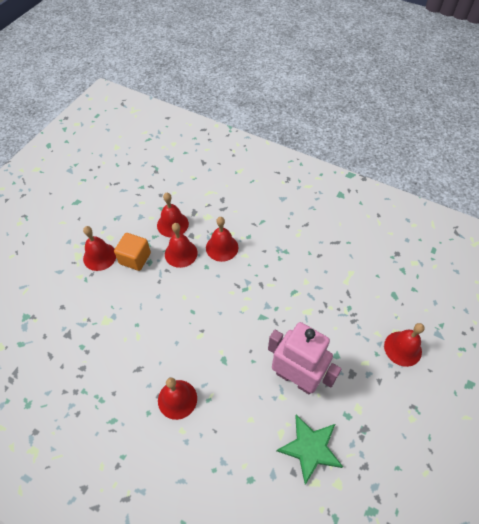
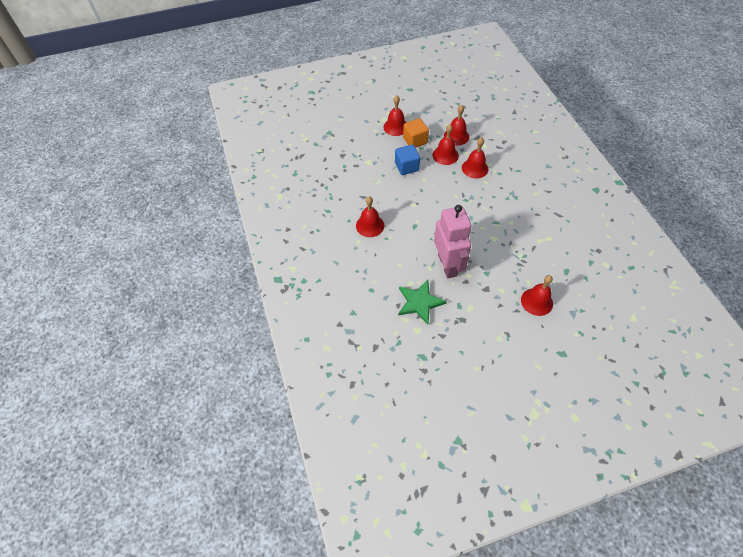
camera: 45 degrees right, 0 degrees up
none -> blue cube [395,145,420,175]

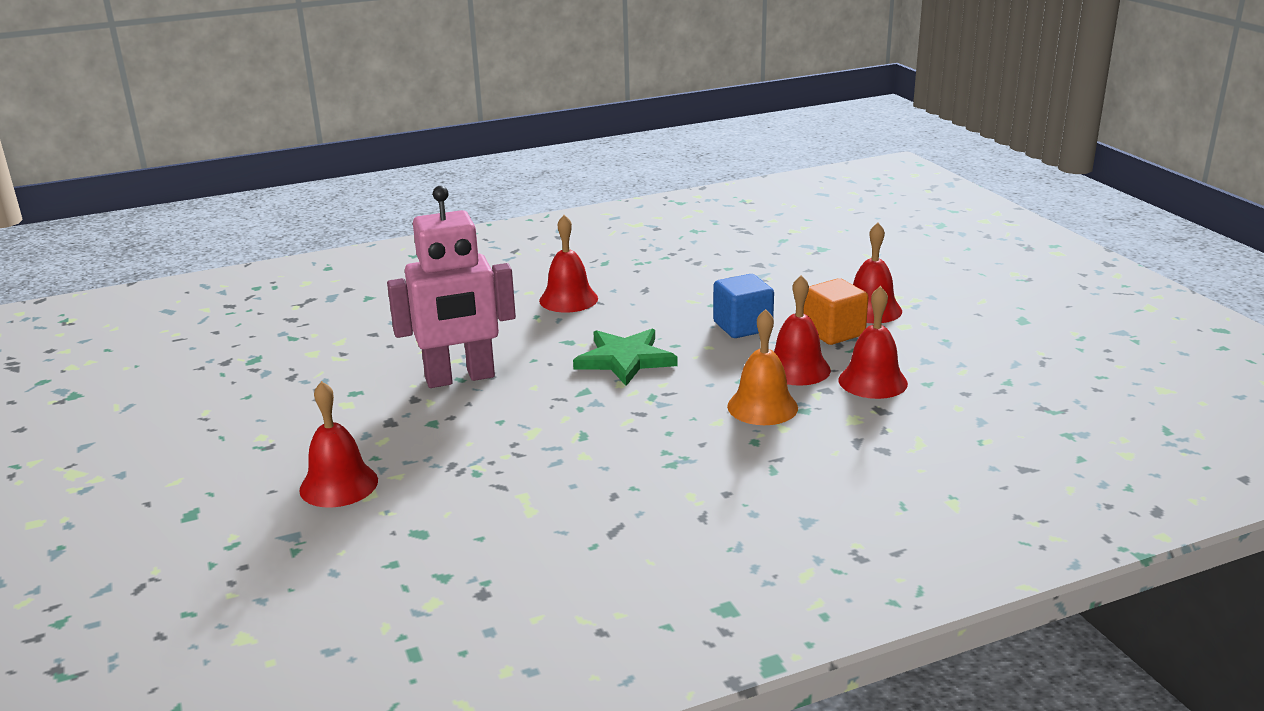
camera: 85 degrees right, 30 degrees down
green star [398,280,447,325] -> green star moved to [573,329,678,386]
red bell [462,137,489,178] -> orange bell [727,309,798,425]

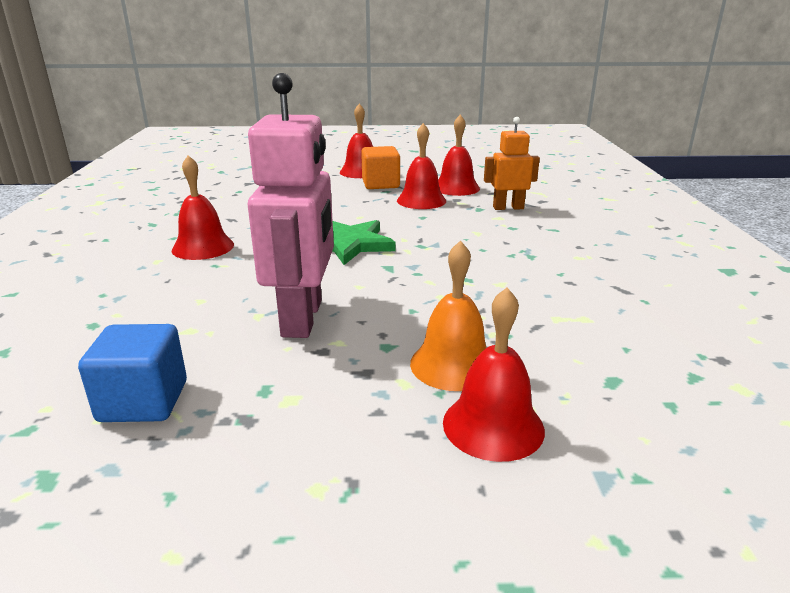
camera: 70 degrees left, 0 degrees up
blue cube [713,274,774,338] -> blue cube moved to [78,324,187,422]
orange bell [727,309,798,425] -> orange bell moved to [410,240,486,391]
none -> orange robot [484,117,540,210]

